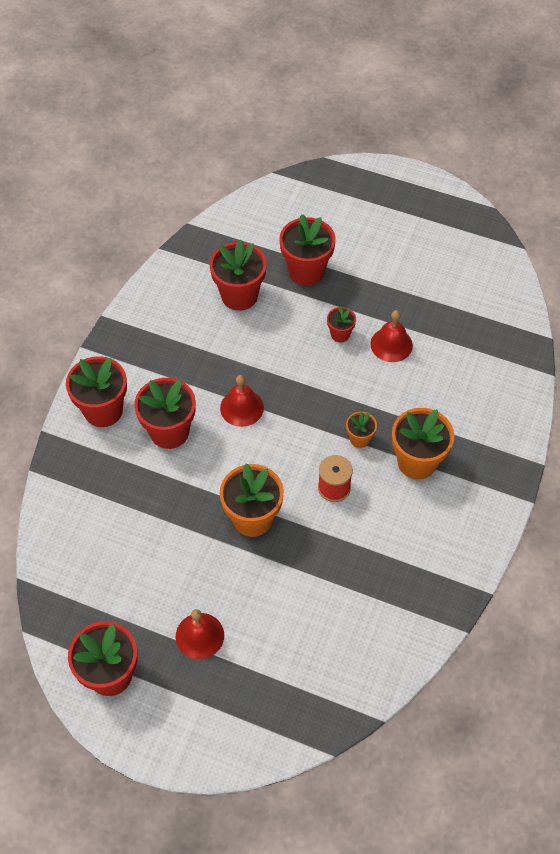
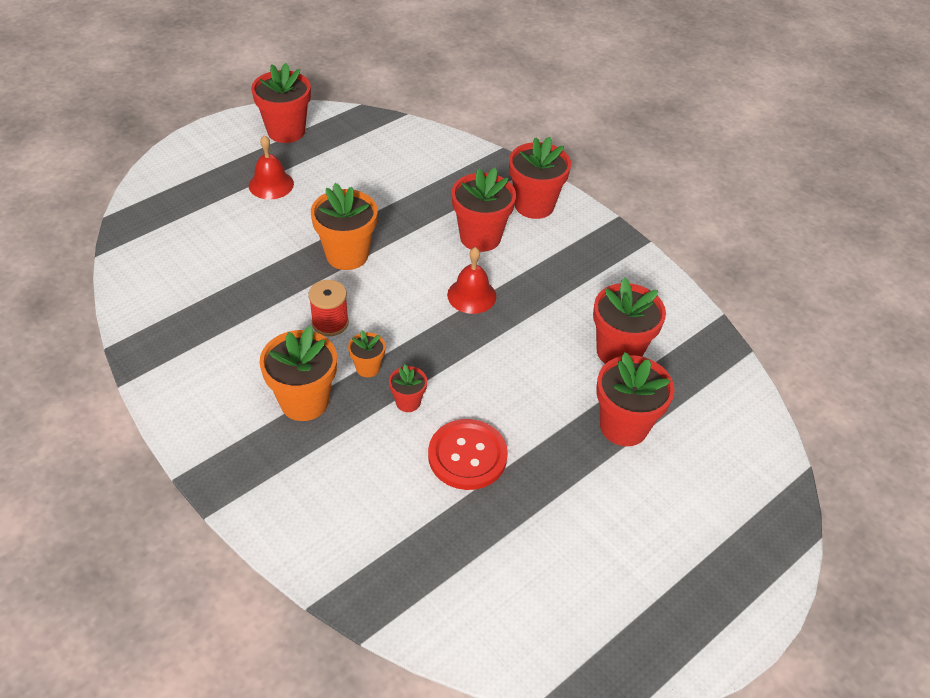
camera: 115 degrees right, 10 degrees down
red flower pot [327,306,356,342] -> red flower pot moved to [389,365,427,412]
red bell [370,310,413,362] -> red button [428,419,508,490]

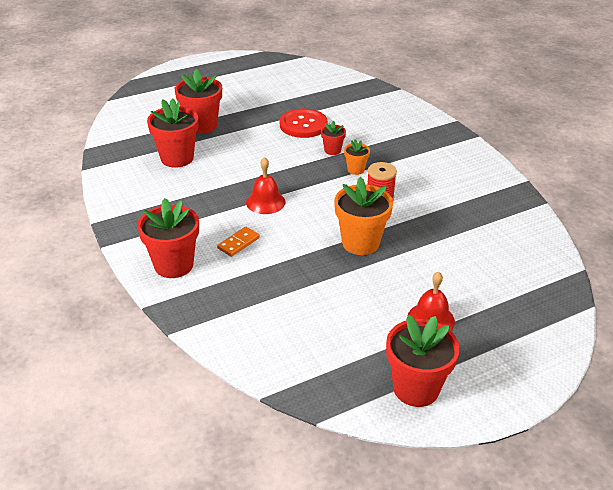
camera: 165 degrees left, 10 degrees down
orange flower pot [260,326,337,421] -> none
red flower pot [451,168,516,252] -> orange domino [217,227,260,257]

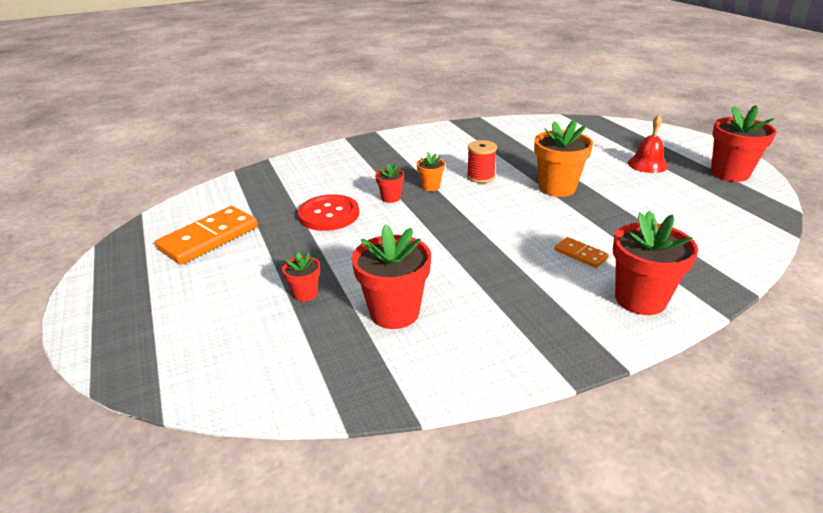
camera: 85 degrees left, 5 degrees down
red flower pot [175,69,222,134] -> red flower pot [282,252,320,302], size x0.52
red bell [246,157,286,214] -> none
none -> orange domino [155,206,258,265]

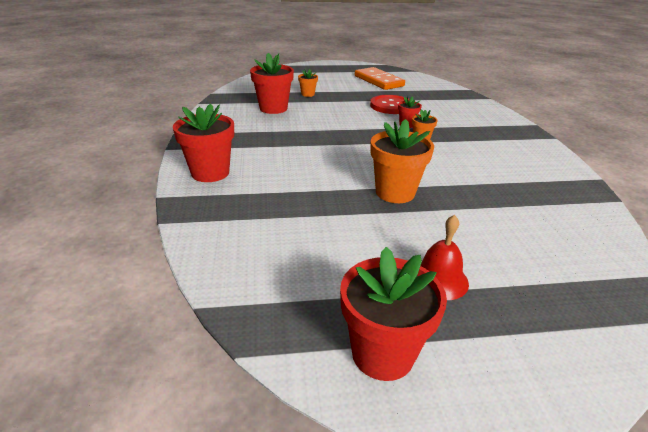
camera: 105 degrees right, 0 degrees up
red flower pot [282,252,320,302] -> orange flower pot [298,69,318,97]
red spool [467,140,497,183] -> none
orange domino [555,237,609,268] -> none

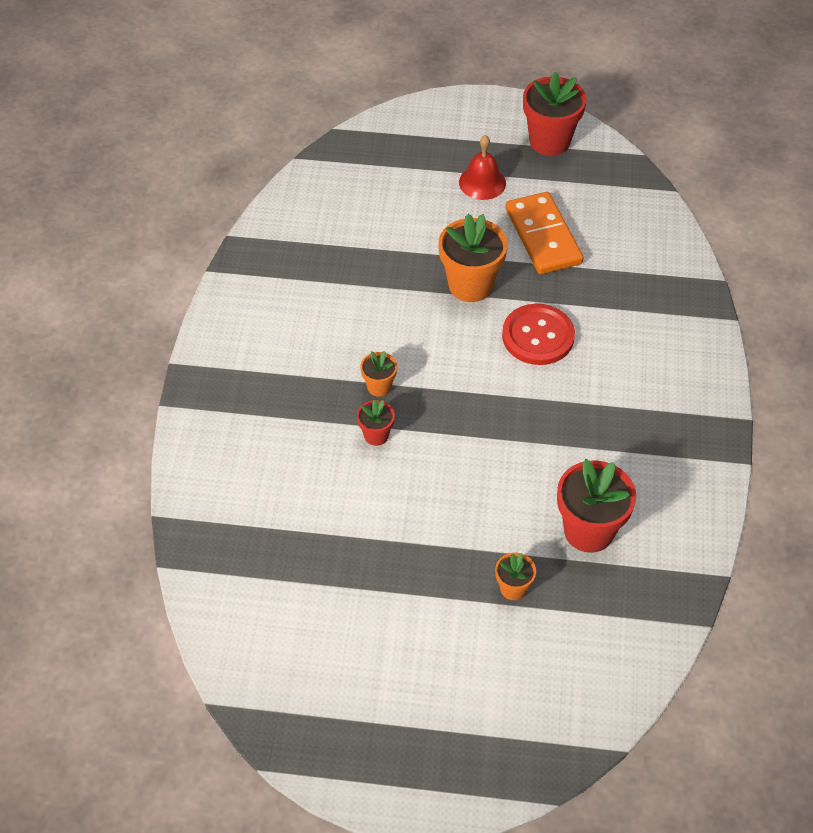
camera: 165 degrees left, 20 degrees up
red flower pot [173,104,234,182] -> none
orange domino [355,67,405,90] -> orange domino moved to [506,192,583,274]
red button [370,95,410,114] -> red button moved to [502,304,575,365]

